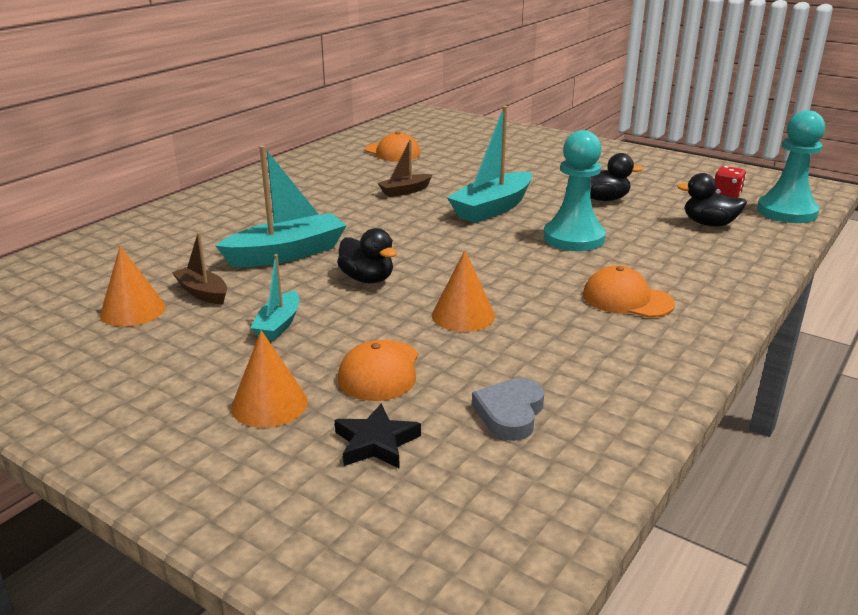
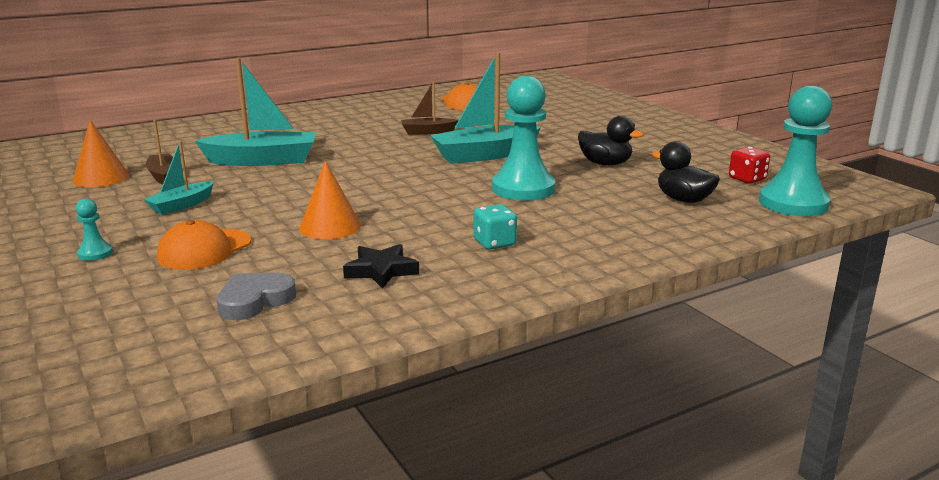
camera: 25 degrees right, 5 degrees down
orange cone [231,330,308,428] -> turquoise pawn [76,199,113,261]
black star [335,404,421,469] -> black star moved to [343,244,419,289]
black duck [337,228,397,283] -> none
orange cap [583,265,675,318] -> turquoise dice [474,204,517,250]

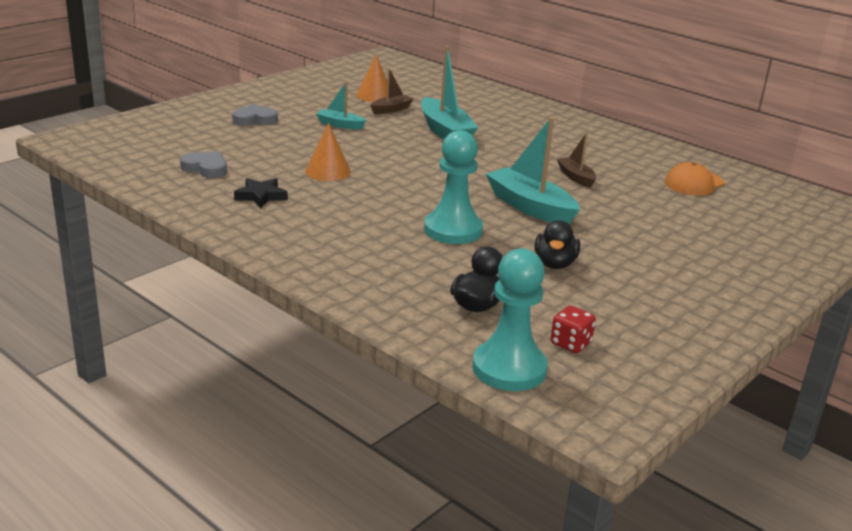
camera: 70 degrees right, 5 degrees up
turquoise pawn [76,199,113,261] -> grey heart [232,104,278,126]
orange cap [157,220,251,270] -> none
turquoise dice [474,204,517,250] -> none

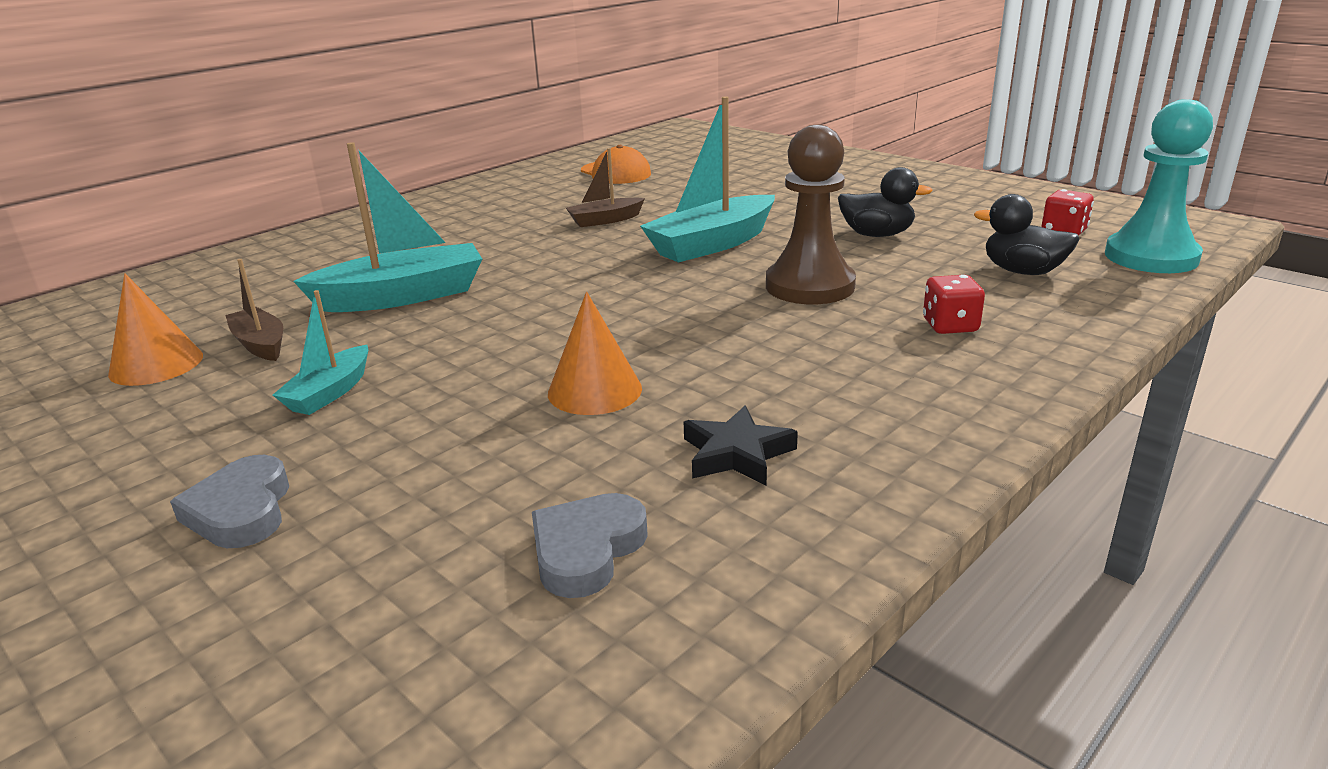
camera: 85 degrees left, 0 degrees up
turquoise pawn [424,130,483,244] -> brown pawn [766,125,856,304]
none -> red dice [923,275,985,334]

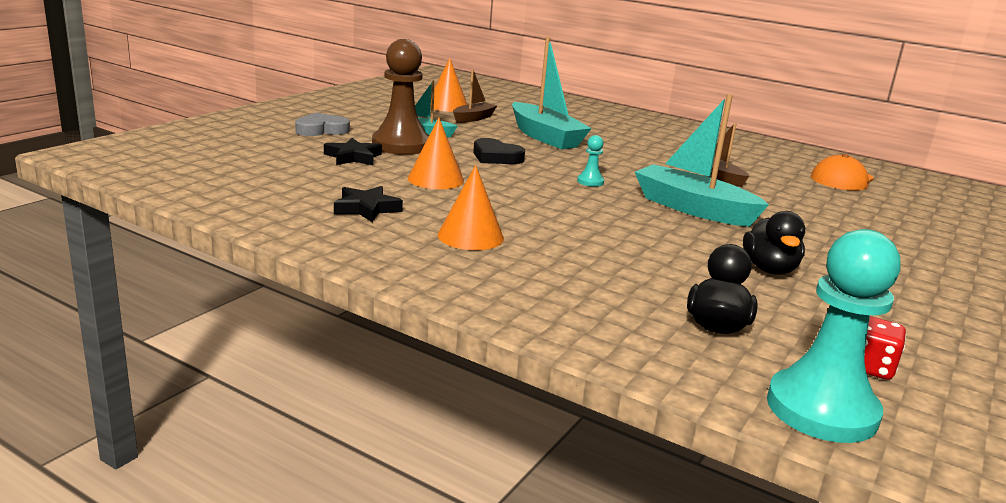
camera: 75 degrees right, 5 degrees down
grey heart [532,493,648,598] -> none
brown pawn [766,125,856,304] -> brown pawn moved to [372,39,429,155]
red dice [923,275,985,334] -> none
none -> black star [324,138,382,165]
none -> orange cone [438,165,504,250]
none -> black heart [473,138,525,164]
none -> turquoise pawn [577,135,604,187]

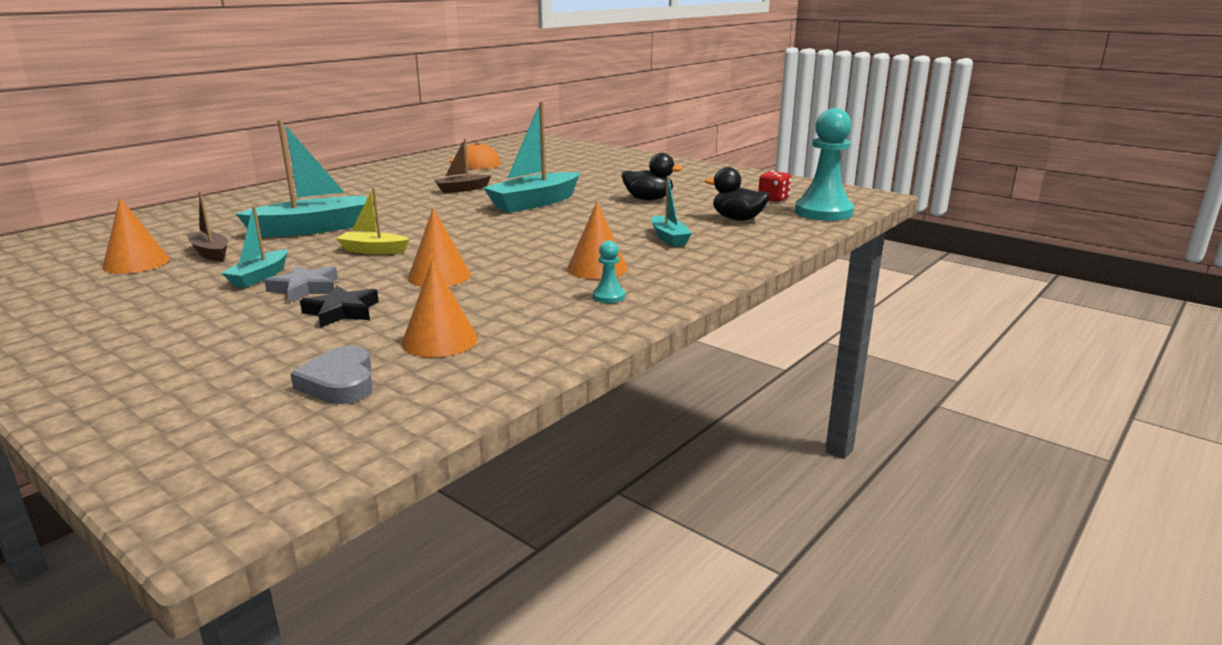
camera: 80 degrees left, 0 degrees up
grey heart [295,113,350,136] -> grey heart moved to [290,346,373,404]
black star [334,186,403,222] -> none
brown pawn [372,39,429,155] -> grey star [264,265,338,303]
black heart [473,138,525,164] -> yellow boat [336,188,409,254]
turquoise pawn [577,135,604,187] -> turquoise pawn moved to [593,240,625,303]
none -> orange cone [402,260,478,357]
none -> turquoise boat [651,176,692,247]

